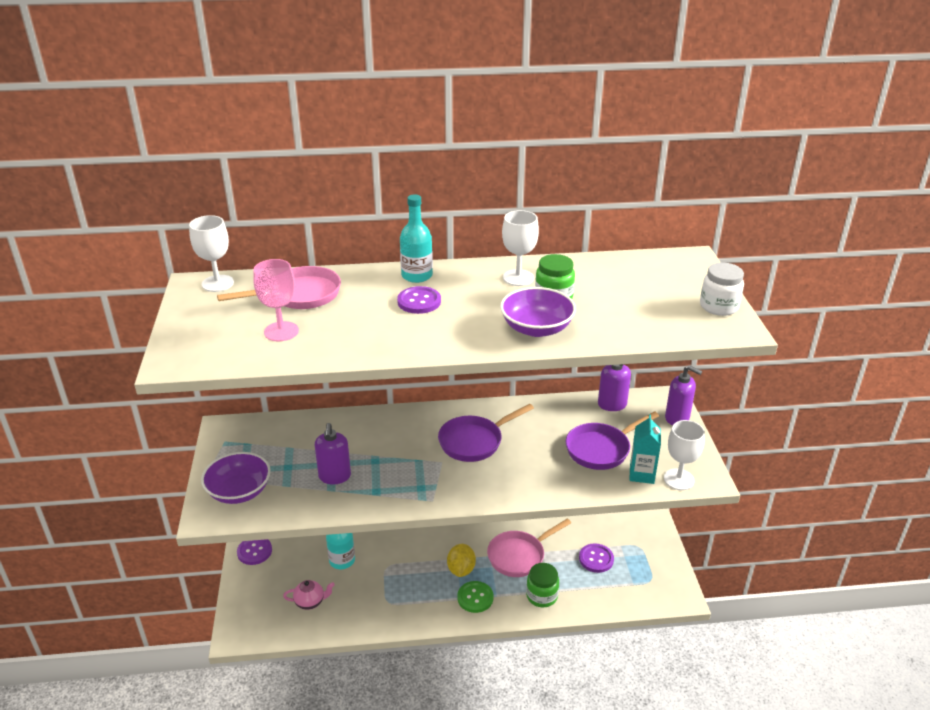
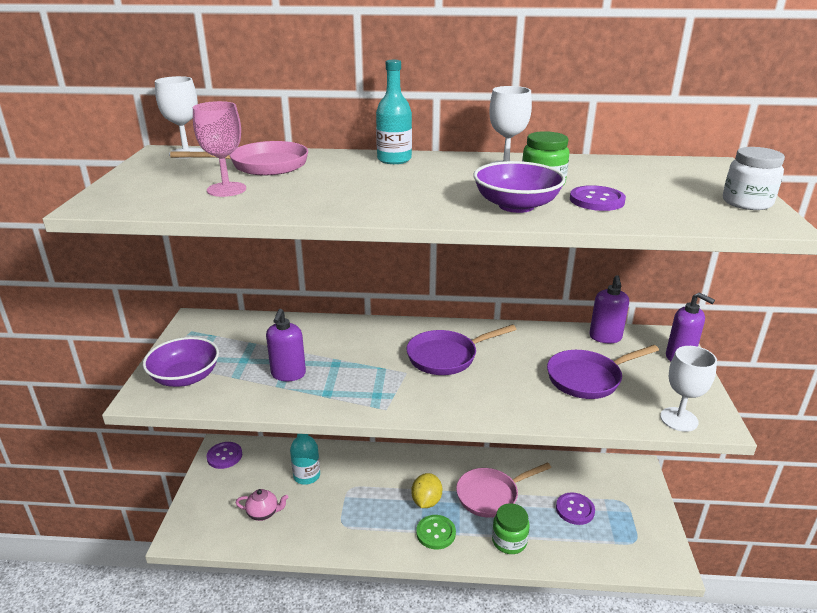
camera: 10 degrees right, 5 degrees down
purple button [397,286,441,314] -> purple button moved to [570,185,626,211]
turquoise carton [629,414,661,484] -> none

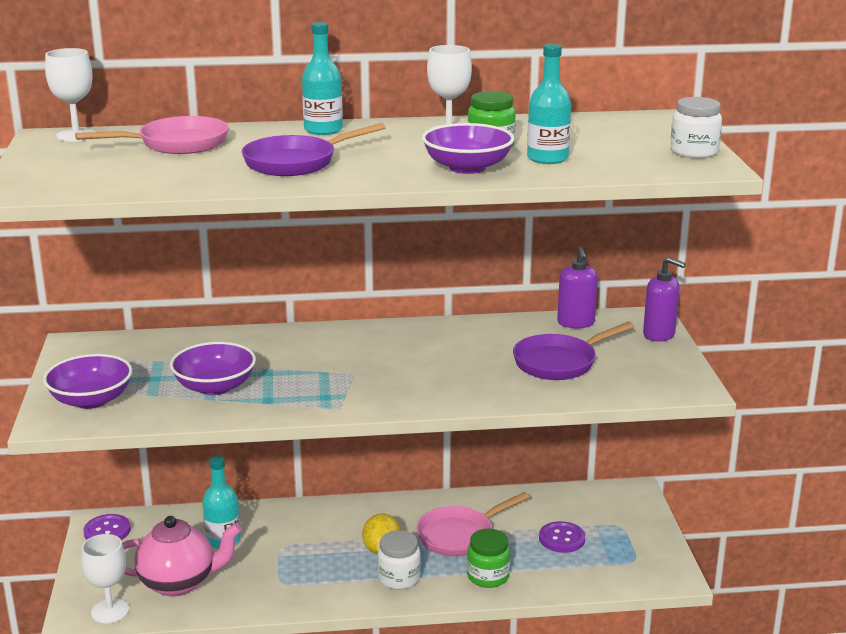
camera: 10 degrees left, 5 degrees down
pink goblet [193,101,246,197] -> none
pink teapot [236,489,288,521] -> pink teapot [122,516,242,597], size x1.90
purple soap dispenser [266,309,306,381] -> purple bowl [170,342,256,395]
purple pan [407,324,517,375] -> purple pan moved to [242,123,386,176]
green button [416,515,456,550] -> white jar [377,530,421,590]
purple button [570,185,626,211] -> turquoise bottle [527,44,571,164]
white goblet [660,346,717,432] -> white goblet moved to [81,534,129,623]

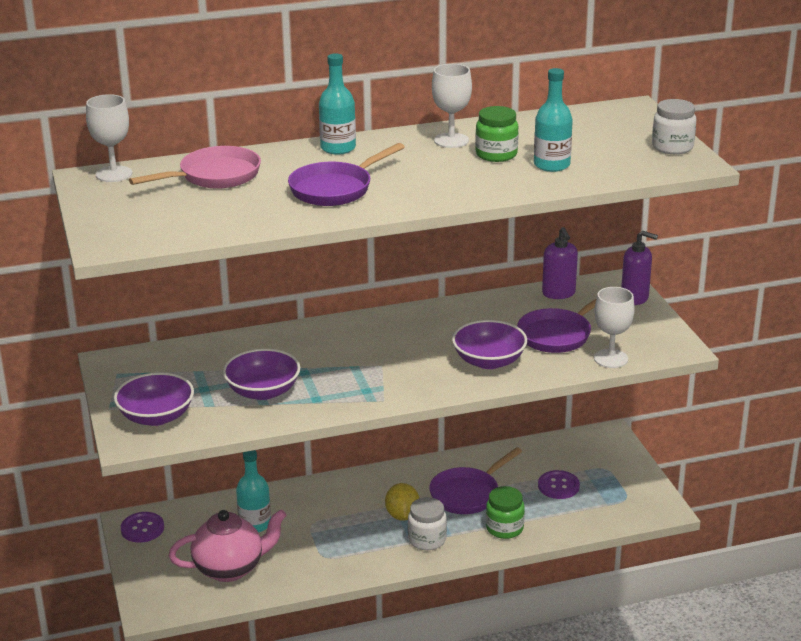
camera: 10 degrees left, 5 degrees up
white goblet [81,534,129,623] -> white goblet moved to [594,287,635,368]
pink pan [417,492,529,556] -> purple pan [429,447,522,514]
purple bowl [422,123,515,174] -> purple bowl moved to [452,320,527,369]

